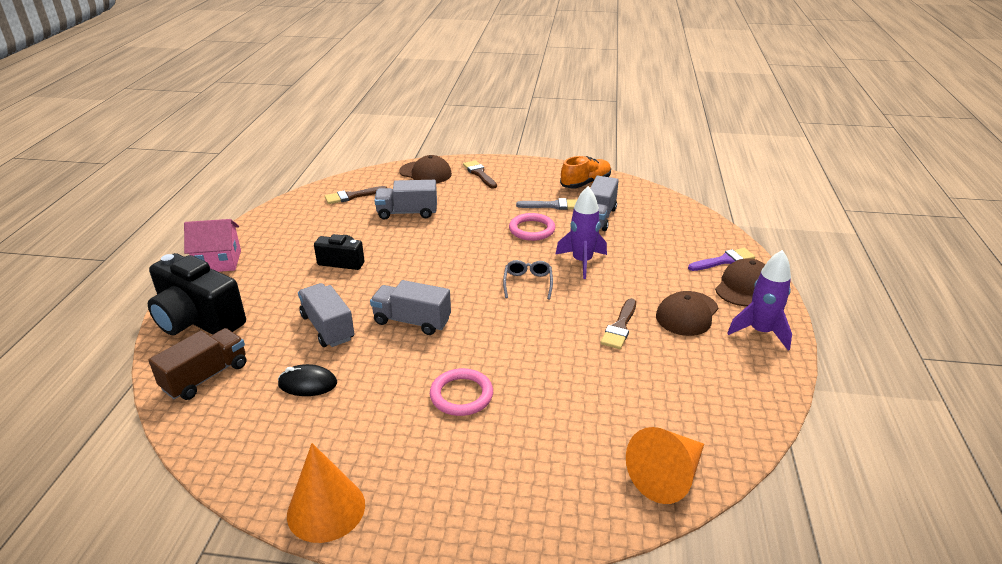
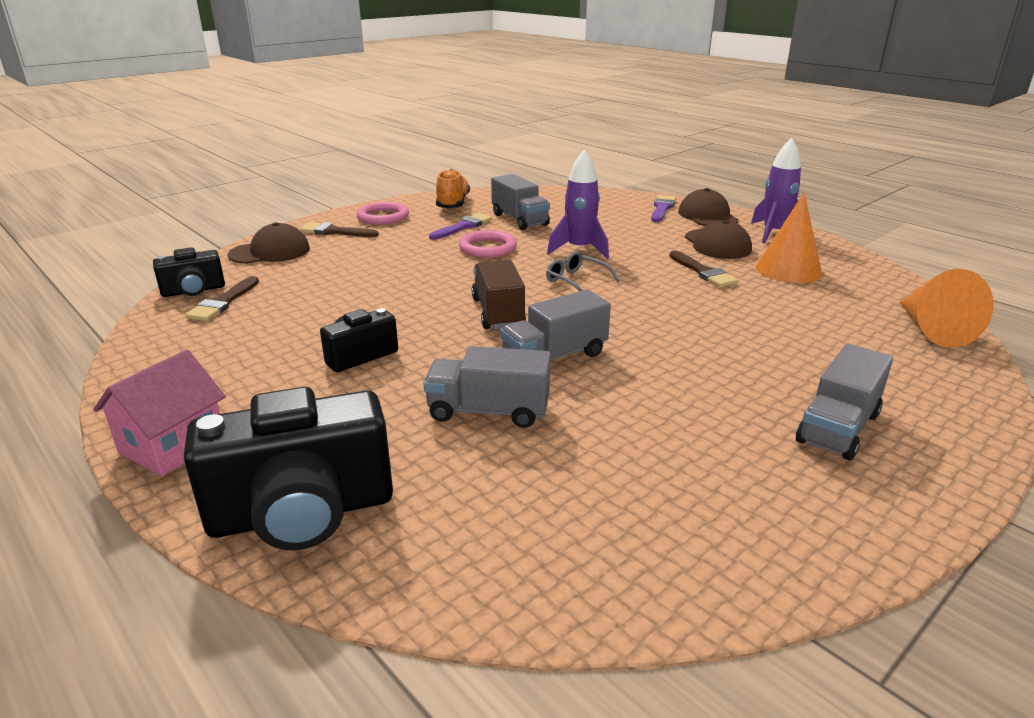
camera: 50 degrees left, 5 degrees down
brown truck [148,328,246,400] -> brown truck moved to [472,260,526,329]
black mouse [278,364,337,396] -> none
orange cone [287,443,365,543] -> orange cone moved to [756,193,822,283]
grey truck [374,180,437,220] -> grey truck moved to [796,344,893,460]
pink ring [430,368,493,416] -> pink ring moved to [356,202,409,225]
grey brush [516,198,577,210] -> purple brush [429,213,492,240]
none -> black camera [153,247,225,297]

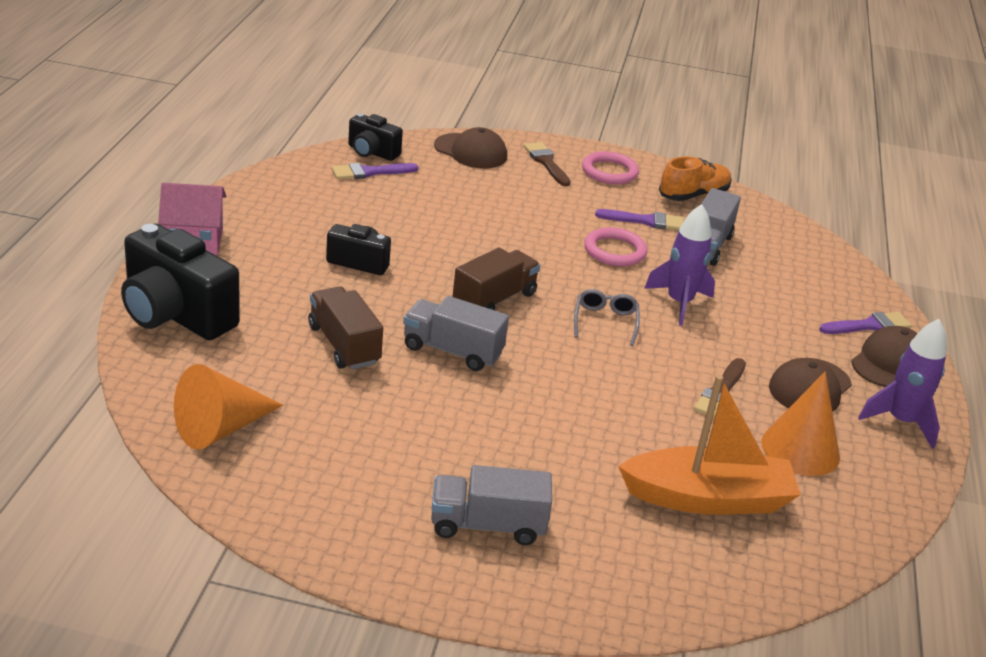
camera: 50 degrees right, 5 degrees up
brown brush [185,276,259,321] -> purple brush [332,163,419,180]
grey truck [423,346,551,428] -> brown truck [308,286,383,370]
orange cone [900,269,994,347] -> orange cone moved to [174,364,283,450]
none -> orange boat [618,375,801,515]

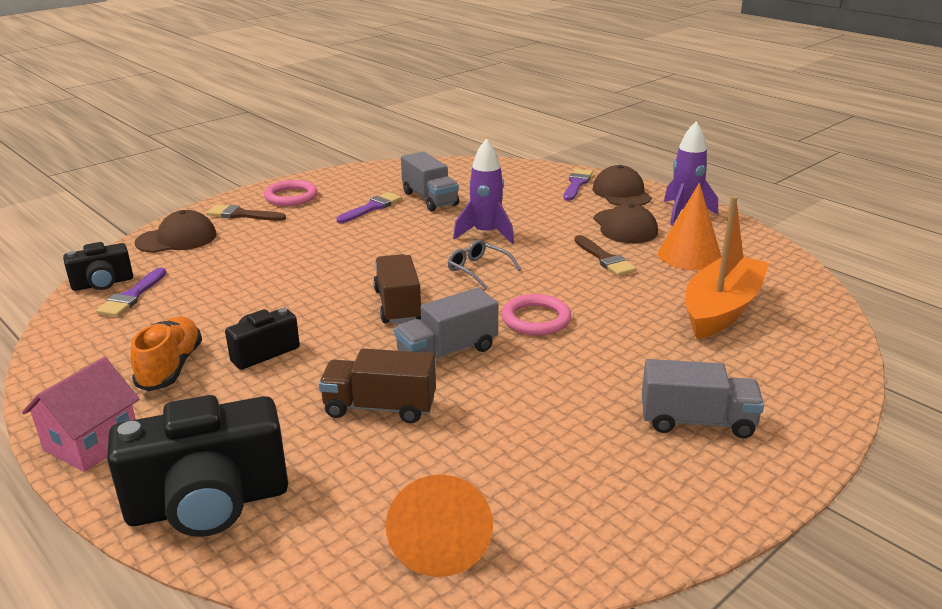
camera: 50 degrees left, 5 degrees down
grey truck [431,465,552,545] -> grey truck turned 120 degrees counterclockwise [642,359,764,438]
pink ring [584,227,647,266] -> pink ring moved to [502,294,571,335]
orange shoe [659,156,732,201] -> orange shoe moved to [131,316,202,391]

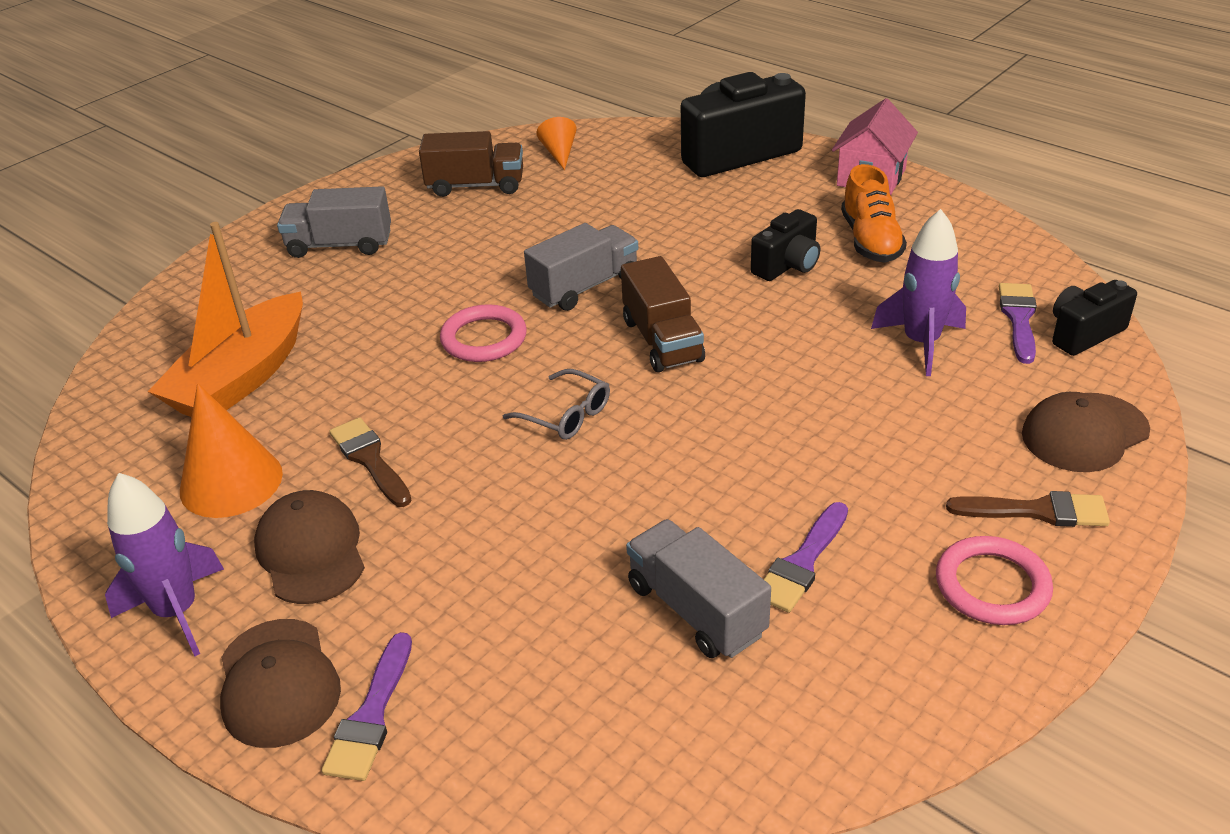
camera: 175 degrees right, 10 degrees up
brown truck [319,348,436,423] -> brown truck moved to [419,131,523,197]
orange cone [386,475,493,577] -> orange cone [536,117,576,170], size x0.57
purple rocket [453,139,514,244] -> purple rocket moved to [871,209,966,376]

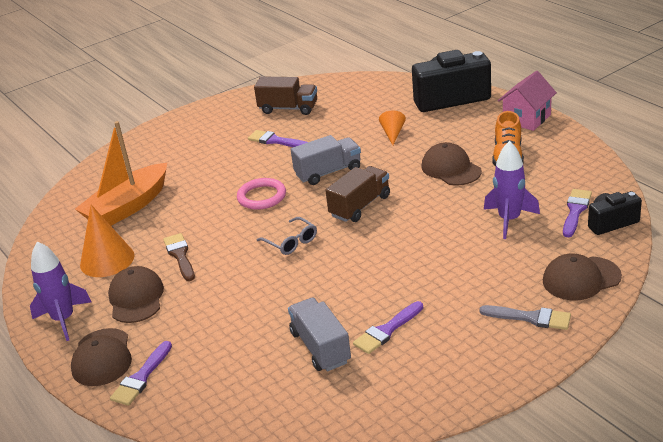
camera: 15 degrees right, 5 degrees down
grey truck [277,186,391,258] -> none
orange cone [536,117,576,170] -> orange cone moved to [379,110,406,145]
brown truck [621,256,705,372] -> brown truck turned 135 degrees counterclockwise [325,166,390,222]
black camera [751,209,820,281] -> brown cap [422,142,482,186]
pink ring [936,536,1053,625] -> none
brown brush [946,491,1110,527] -> grey brush [479,305,571,330]
none -> purple brush [248,130,308,147]

